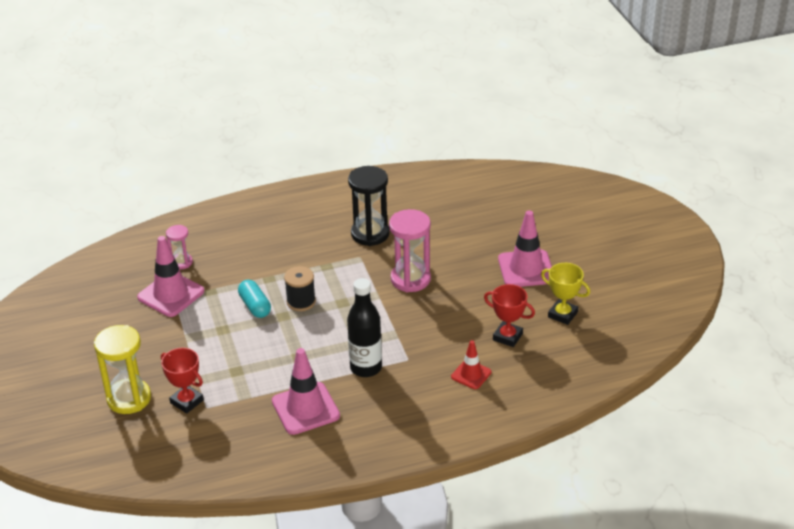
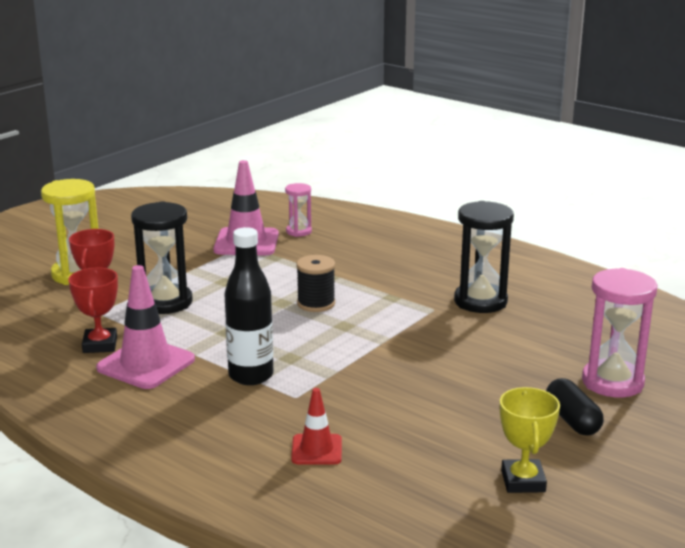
camera: 55 degrees right, 15 degrees down
turquoise capsule [238,280,271,318] -> none
pink hourglass [389,209,431,292] -> pink hourglass moved to [582,268,657,398]
red trophy [484,284,535,347] -> red trophy moved to [69,268,118,353]
pink traffic cone [498,210,552,287] -> black capsule [546,378,604,436]
none -> black hourglass [131,201,193,314]

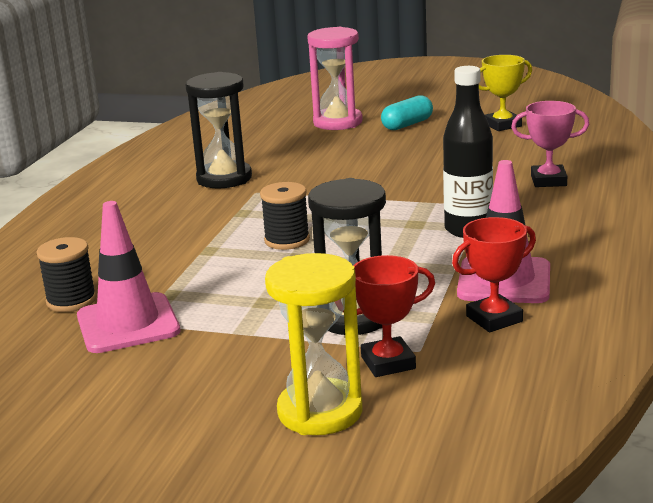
camera: 110 degrees left, 0 degrees up
pink hourglass [285,183,312,237] -> black spool [37,237,97,312]
red traffic cone [291,388,342,465] -> pink trophy [511,101,589,187]
black capsule [546,378,604,436] -> turquoise capsule [381,95,433,130]

